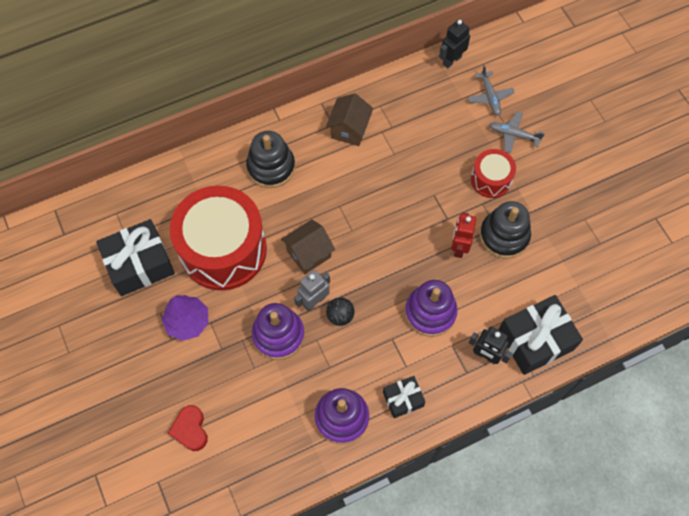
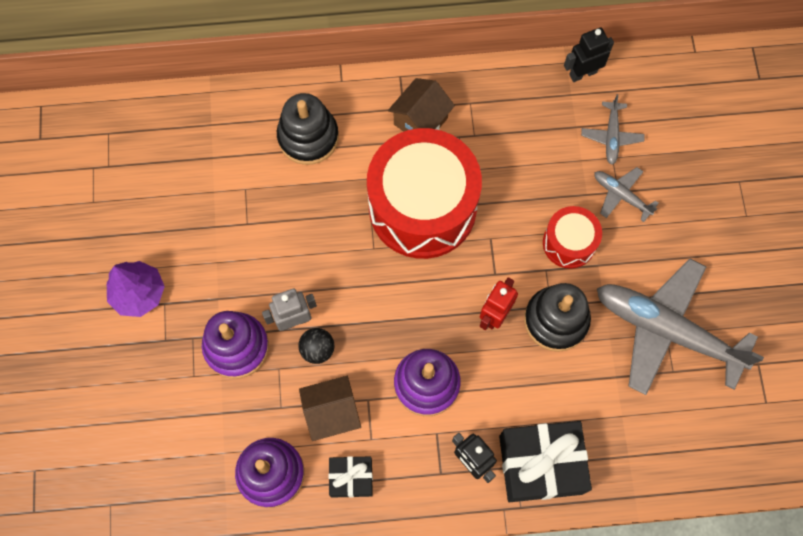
camera: 20 degrees right, 5 degrees up
black gift [96,219,175,296] -> none
red heart [168,405,208,451] -> none
red drum [170,186,267,290] -> red drum moved to [367,128,482,259]
brown house [281,219,335,275] -> brown house moved to [299,376,361,441]
none -> grey plane [597,259,764,395]

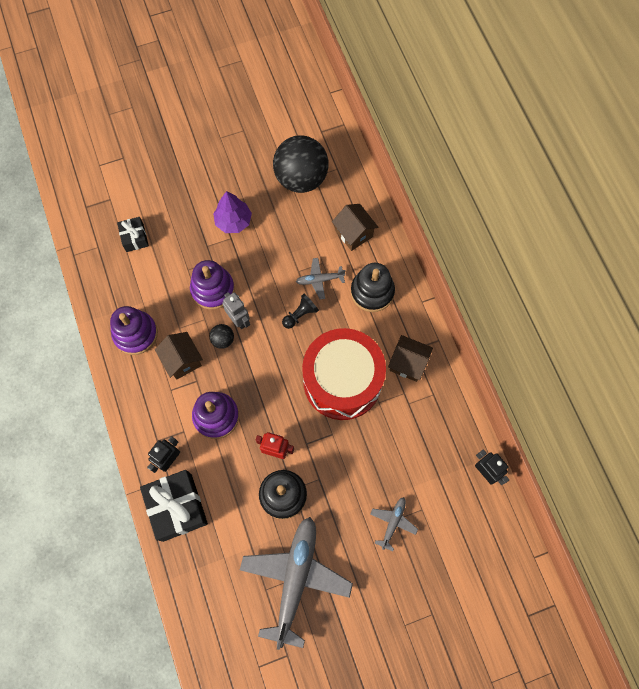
camera: 75 degrees right, 0 degrees up
black gift [328,456,373,498] -> black gift moved to [117,217,149,252]
red drum [543,206,602,269] -> none
grey plane [581,94,645,165] -> grey plane moved to [296,258,346,299]
none -> black ball [273,135,329,193]
none -> black pawn [282,294,319,329]
none -> brown house [332,204,378,251]

